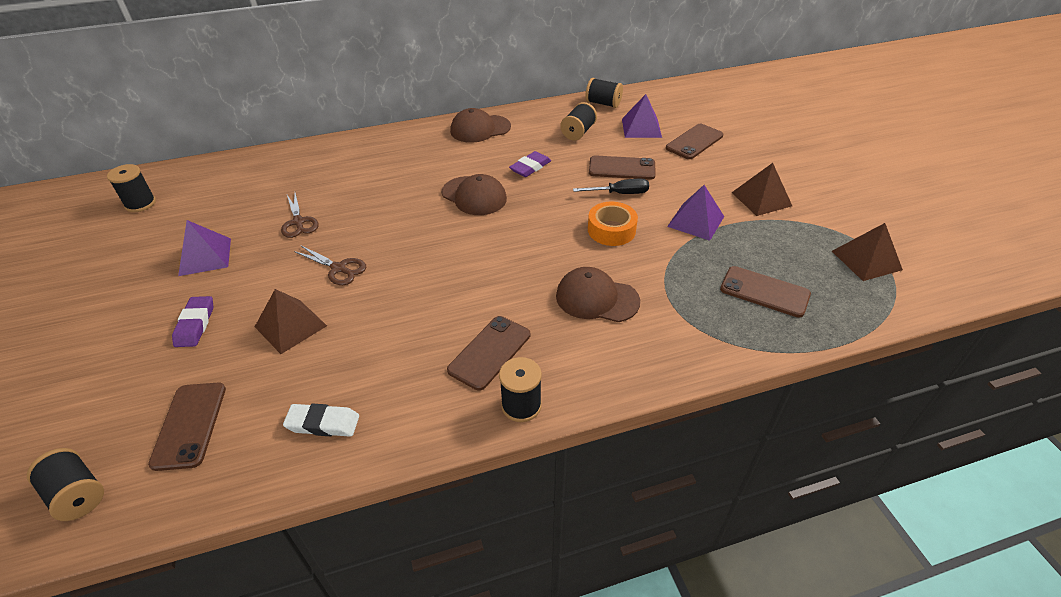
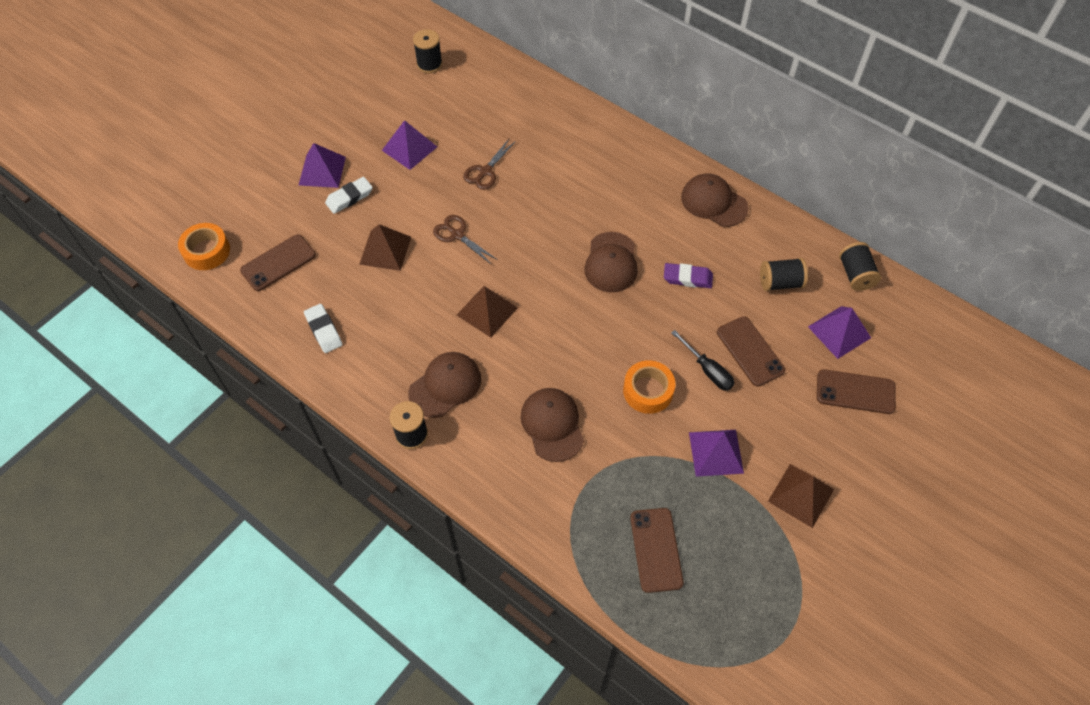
camera: 55 degrees right, 15 degrees up
black spool [27,448,104,521] -> orange tape [178,223,230,270]
purple eraser [172,296,213,347] -> white eraser [325,177,373,214]
brown scissors [294,246,366,285] -> brown scissors turned 135 degrees clockwise [433,215,498,265]
brown phone [447,316,530,391] -> brown cap [408,352,481,418]
brown pyramid [832,223,903,281] -> brown pyramid moved to [457,286,518,338]
none -> purple pyramid [299,143,346,188]

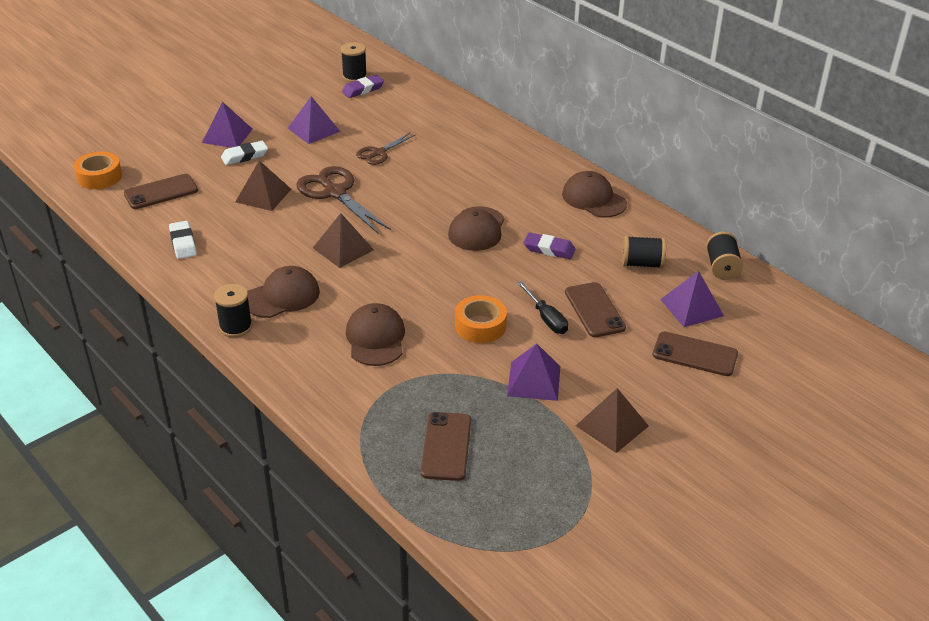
camera: 10 degrees right, 20 degrees down
brown scissors [433,215,498,265] -> brown scissors [296,166,391,234], size x1.73
none -> purple eraser [342,75,384,98]

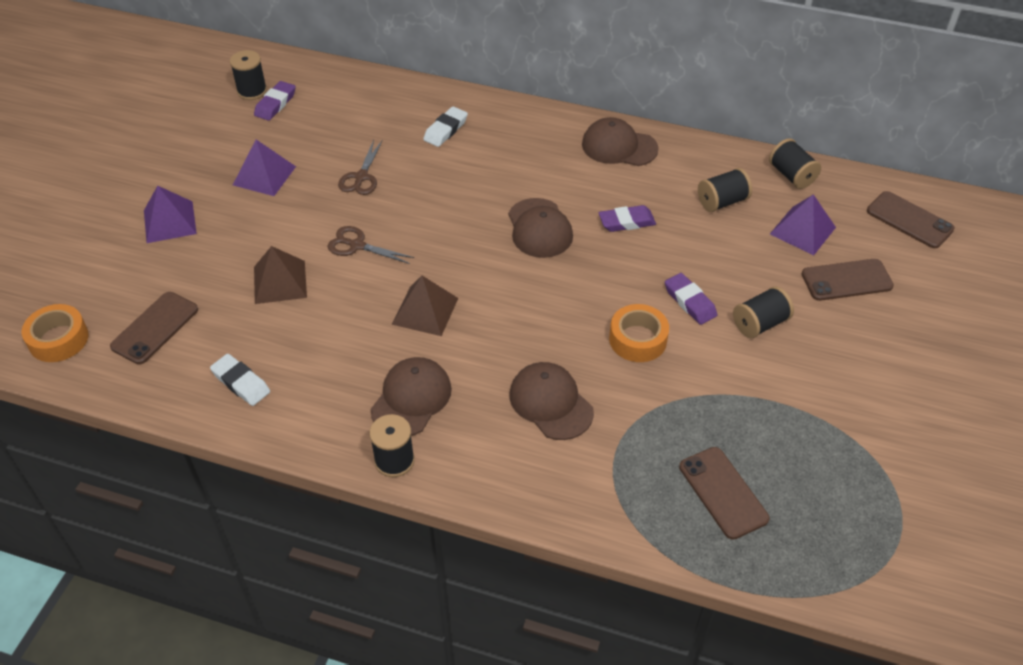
camera: 30 degrees left, 10 degrees up
white eraser [221,141,268,165] -> white eraser moved to [423,106,468,147]
brown scissors [296,166,391,234] -> brown scissors [328,226,414,264], size x0.58
purple pyramid [507,343,560,401] -> none
black screwdriver [517,281,568,334] -> purple eraser [665,273,717,325]
brown phone [565,282,626,337] -> brown phone moved to [867,191,955,248]
brown pyramid [576,388,649,453] -> none
none -> black spool [733,286,794,338]

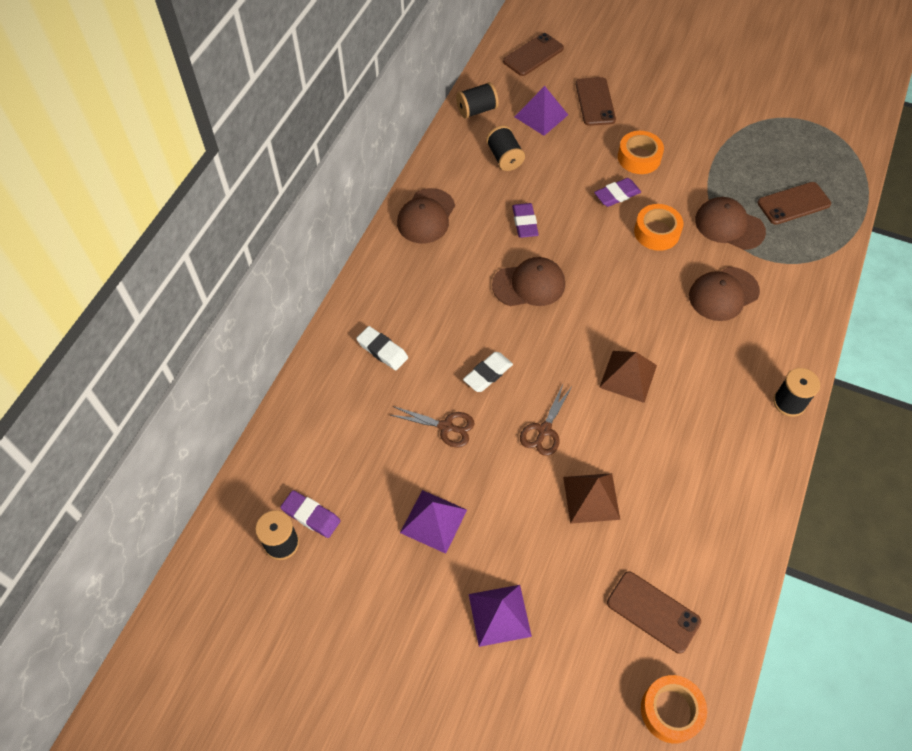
camera: 85 degrees left, 10 degrees up
white eraser [210,354,270,406] -> white eraser moved to [463,352,513,392]
brown cap [370,357,452,436] -> brown cap moved to [695,197,766,250]
black spool [733,286,794,338] -> orange tape [618,131,664,174]

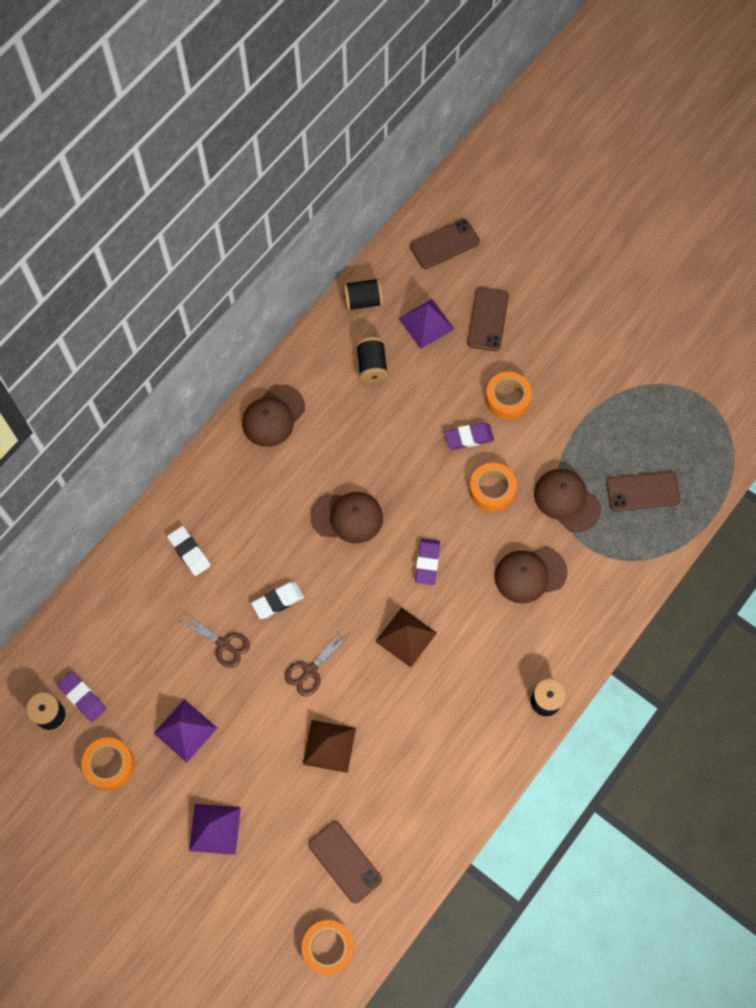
camera: 15 degrees right, 10 degrees up
purple eraser [512,203,539,238] -> purple eraser moved to [415,538,440,585]
none -> orange tape [81,738,135,790]

